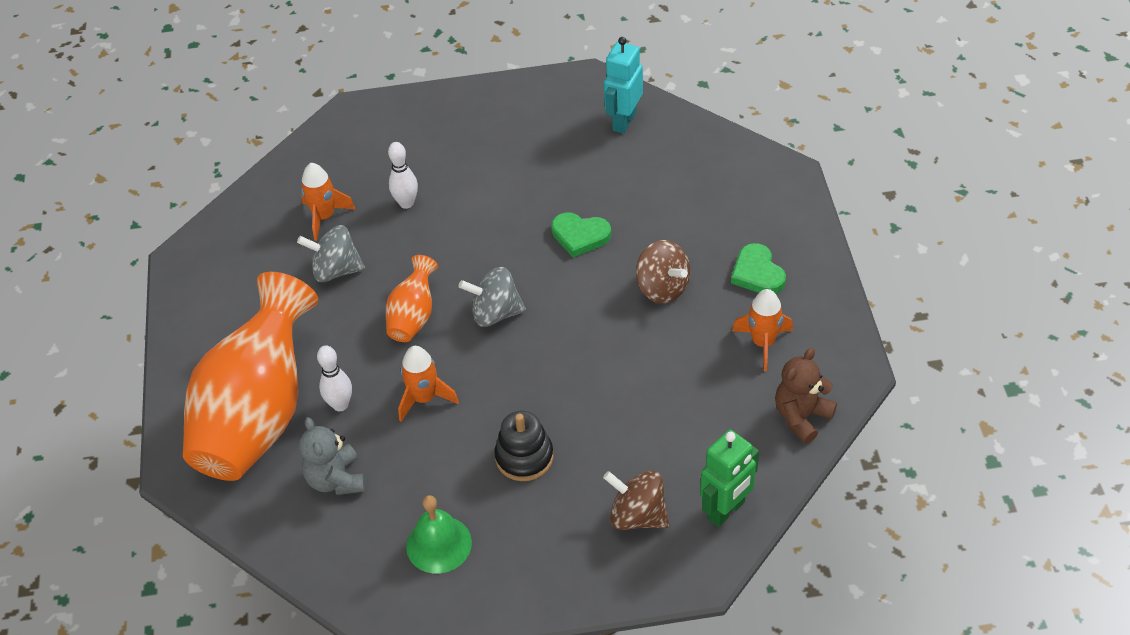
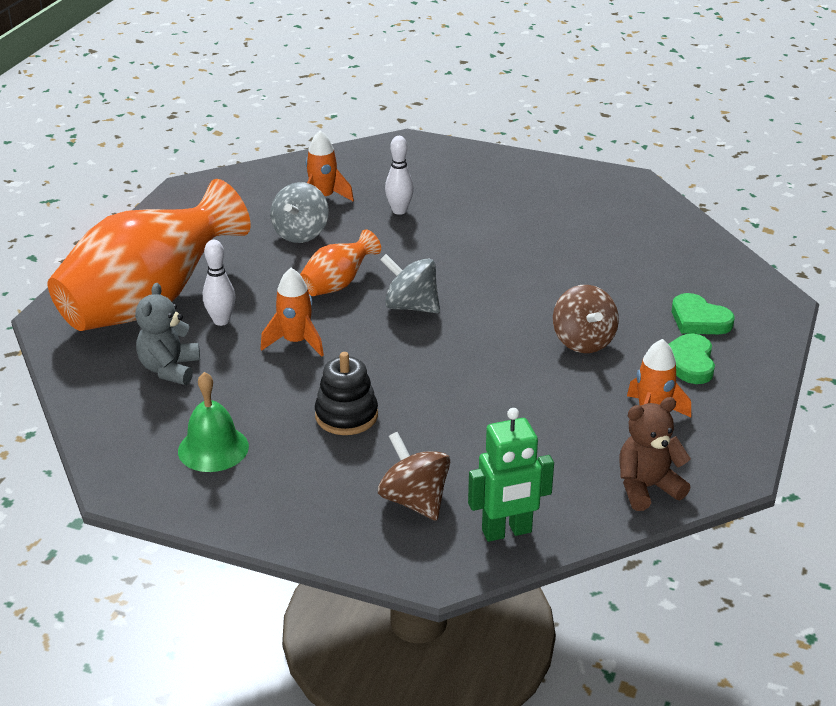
camera: 25 degrees right, 15 degrees down
grey spinning top [297,225,365,282] -> grey spinning top turned 105 degrees counterclockwise [270,182,329,243]
green heart [551,213,611,258] -> green heart moved to [672,293,734,334]
turquoise robot [604,37,643,134] -> none

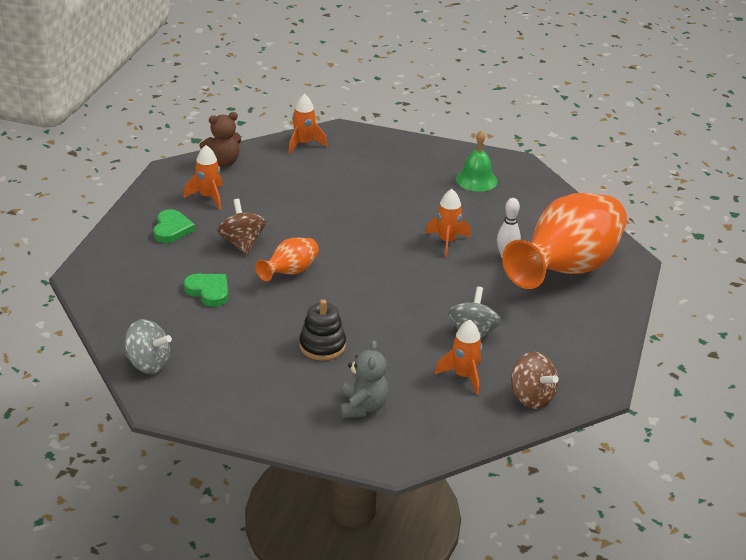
camera: 175 degrees right, 0 degrees up
grey teddy bear [135,283,200,385] -> grey teddy bear moved to [340,340,389,418]
orange vase [300,229,381,296] -> orange vase moved to [255,238,319,281]
black stacking toy [315,352,378,435] -> black stacking toy moved to [299,299,346,361]
brown spinning top [378,432,450,521] -> brown spinning top moved to [511,352,559,409]
grey spinning top [380,254,440,313] -> grey spinning top moved to [124,319,172,374]
white bowling pin [385,136,414,215] -> none
green robot [468,408,554,542] -> orange rocket [289,94,327,153]
green heart [672,293,734,334] -> green heart moved to [184,274,228,307]

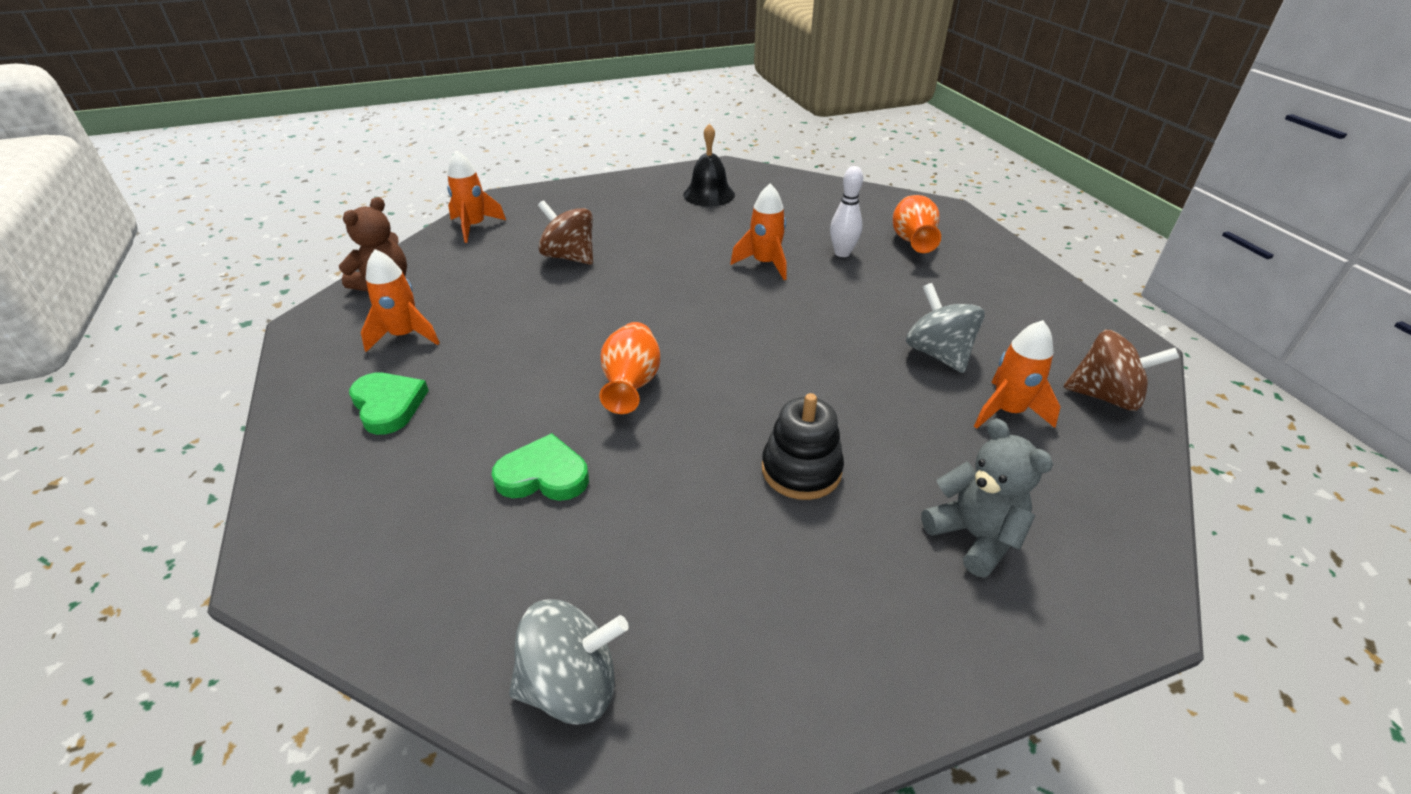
camera: 35 degrees left, 5 degrees up
brown spinning top [217,199,266,255] -> brown spinning top moved to [538,200,593,265]
green bell [456,130,498,192] -> black bell [683,124,735,207]
orange vase [502,193,627,289] -> orange vase [893,195,941,253], size x0.45

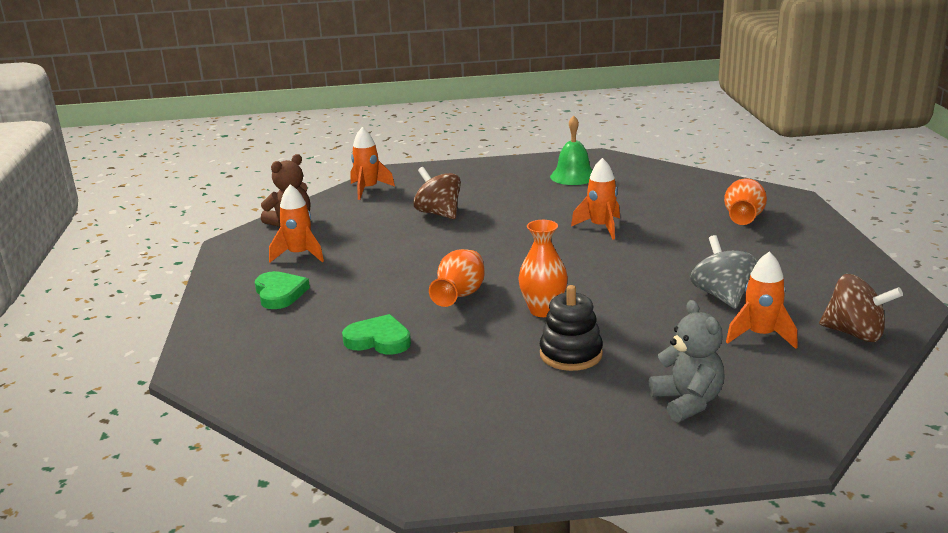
camera: 15 degrees right, 15 degrees down
grey spinning top [509,599,629,725] -> none
black bell [683,124,735,207] -> green bell [550,115,592,185]
white bowling pin [830,166,863,257] -> none
none -> orange vase [518,220,568,317]

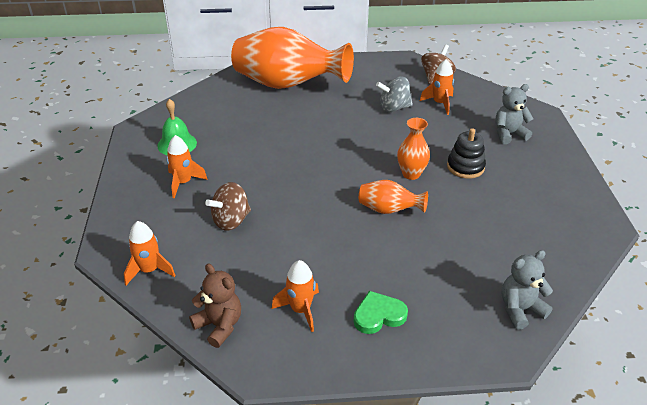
camera: 90 degrees left, 15 degrees up
green heart [342,314,411,354] -> none
orange rocket [571,158,620,240] -> orange rocket moved to [166,135,208,198]
orange vase [724,178,767,225] -> orange vase [231,27,354,89], size x2.22
none -> grey teddy bear [501,250,553,330]

